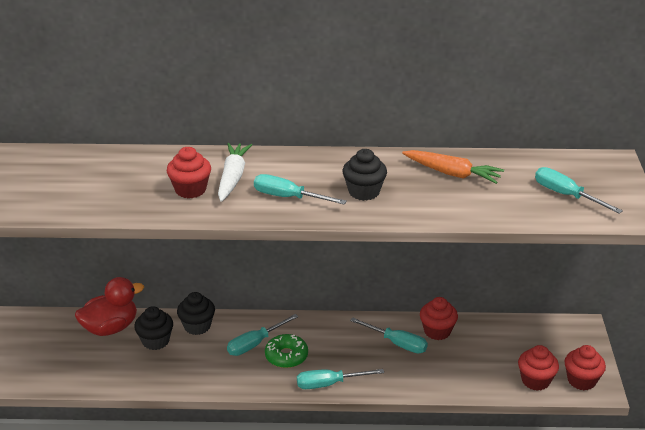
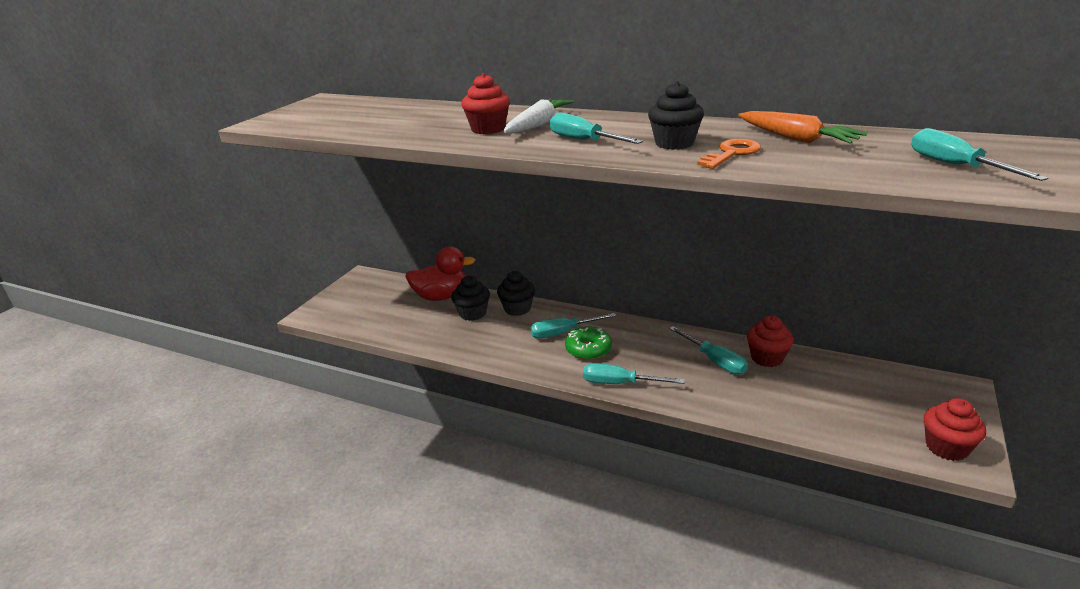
camera: 25 degrees right, 5 degrees down
red cupcake [518,345,559,391] -> none
none -> orange key [697,139,761,169]

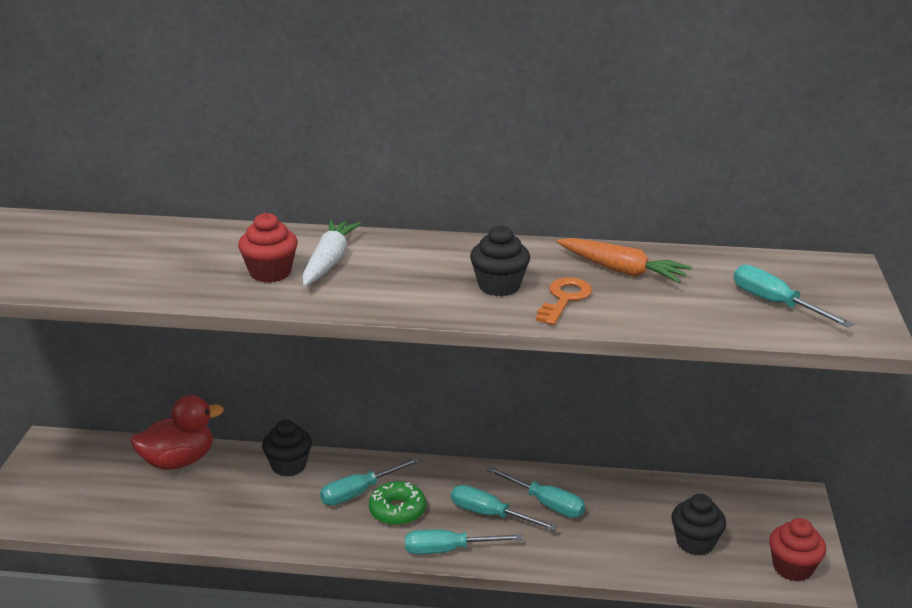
camera: 20 degrees left, 0 degrees up
black cupcake [452,276,490,321] -> black cupcake moved to [671,494,726,556]
turquoise screwdriver [550,113,643,144] -> turquoise screwdriver moved to [451,485,558,531]
red cupcake [747,315,794,367] -> none

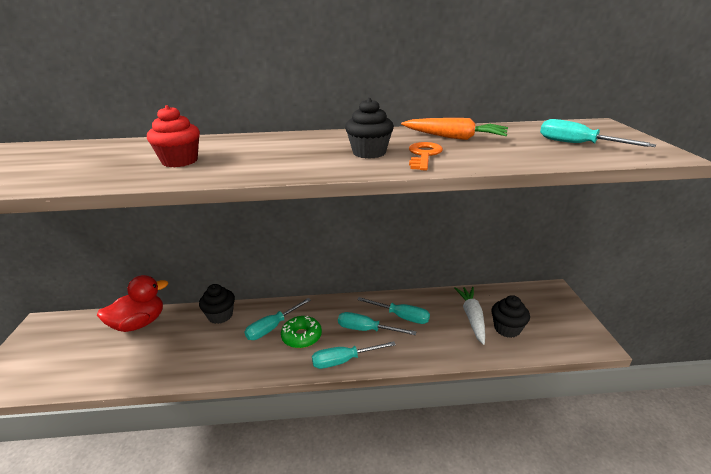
camera: 10 degrees left, 0 degrees up
white carrot [302,220,361,286] -> white carrot moved to [454,287,485,345]
red cupcake [769,518,826,582] -> none

